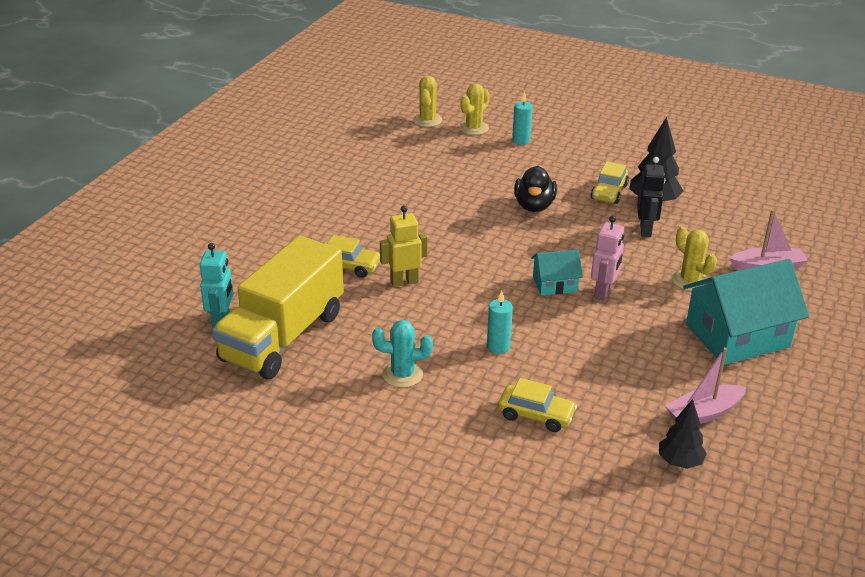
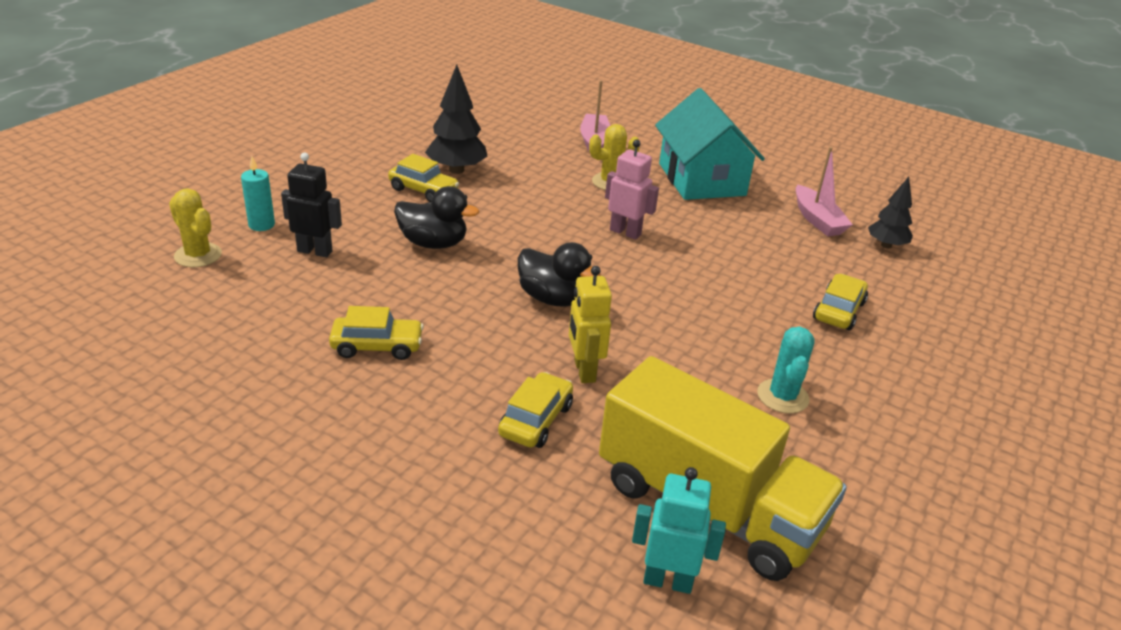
camera: 85 degrees left, 0 degrees up
yellow cactus [413,76,442,127] -> none
turquoise candle [487,290,513,354] -> none
turquoise house [531,250,583,296] -> none
black robot [637,157,665,237] -> black robot moved to [281,153,342,257]
none -> yellow car [329,306,424,360]
none -> black duck [518,242,601,307]

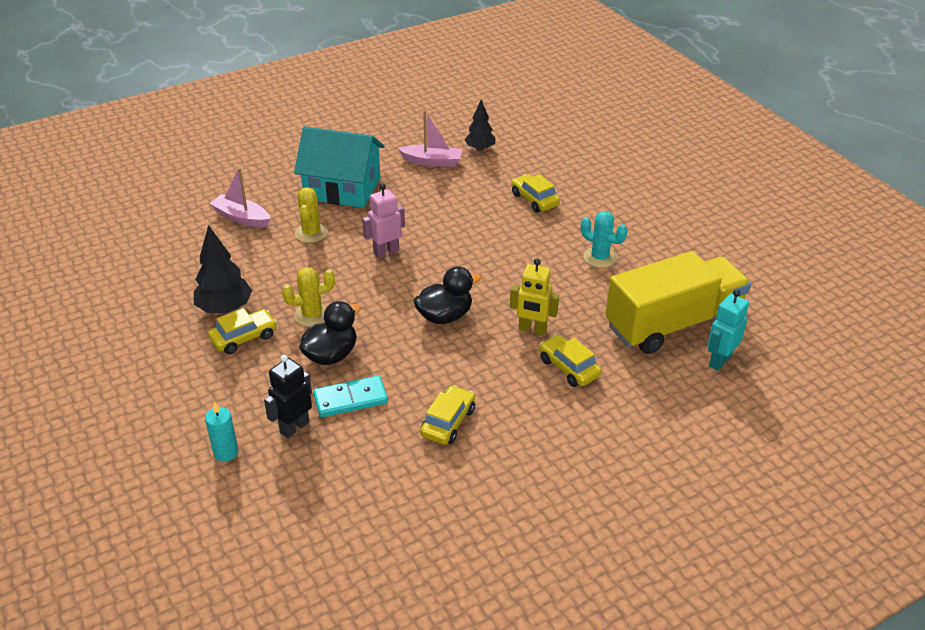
camera: 60 degrees left, 5 degrees up
yellow cactus [169,188,222,267] -> yellow cactus moved to [282,267,335,327]
none -> turquoise domino [313,376,388,417]

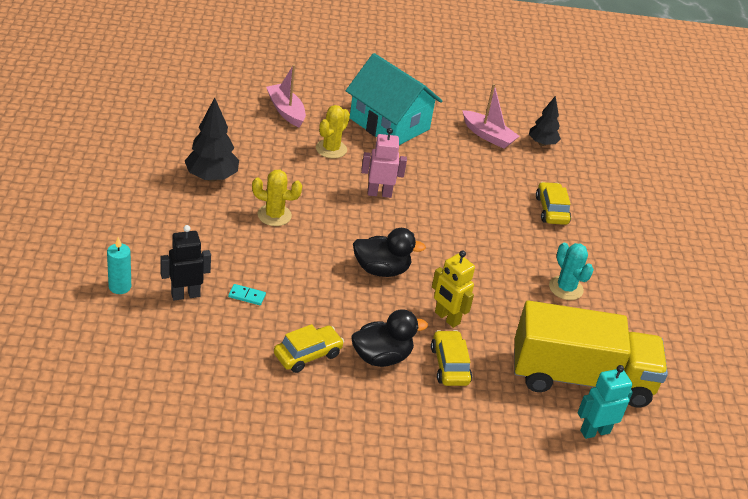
camera: 25 degrees right, 0 degrees up
yellow car [208,308,277,354] -> none
black duck [299,301,361,365] -> black duck moved to [351,310,428,367]
turquoise domino [313,376,388,417] -> turquoise domino [228,284,266,305], size x0.52

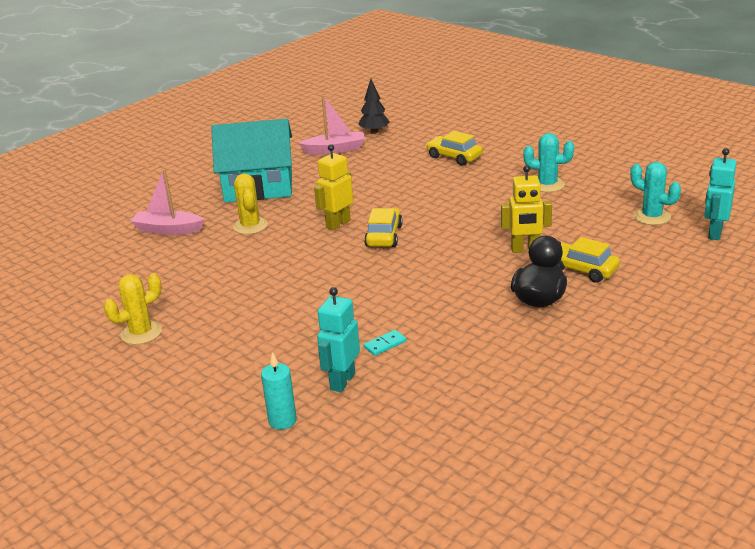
camera: 40 degrees left, 10 degrees down
black robot [161,225,211,300] -> turquoise robot [317,287,360,392]
black tree [185,97,239,182] -> none
yellow cactus [252,170,302,226] -> yellow cactus moved to [104,273,162,345]
yellow car [274,324,344,373] -> yellow car moved to [364,208,403,247]
black duck [353,228,426,277] -> none
pink robot [361,128,407,198] -> yellow robot [314,144,353,231]
yellow truck [514,300,668,407] -> turquoise cactus [630,162,681,225]

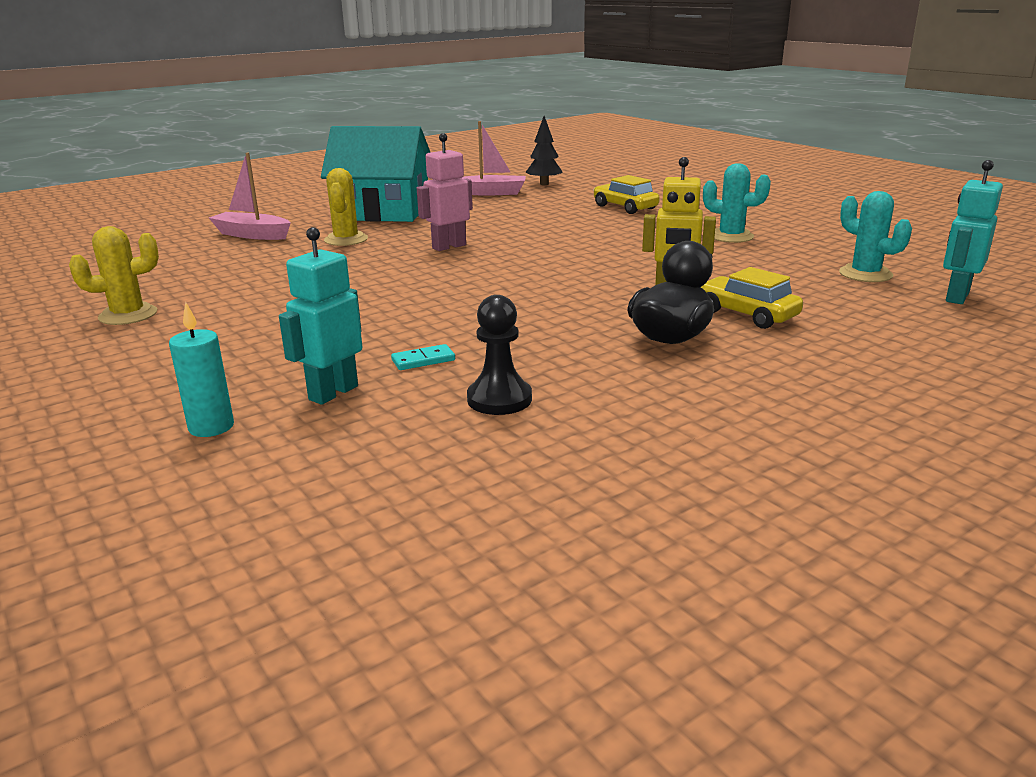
camera: 10 degrees right, 5 degrees down
yellow robot [314,144,353,231] -> pink robot [417,133,473,251]
yellow car [364,208,403,247] -> none
none -> black pawn [467,295,532,415]

